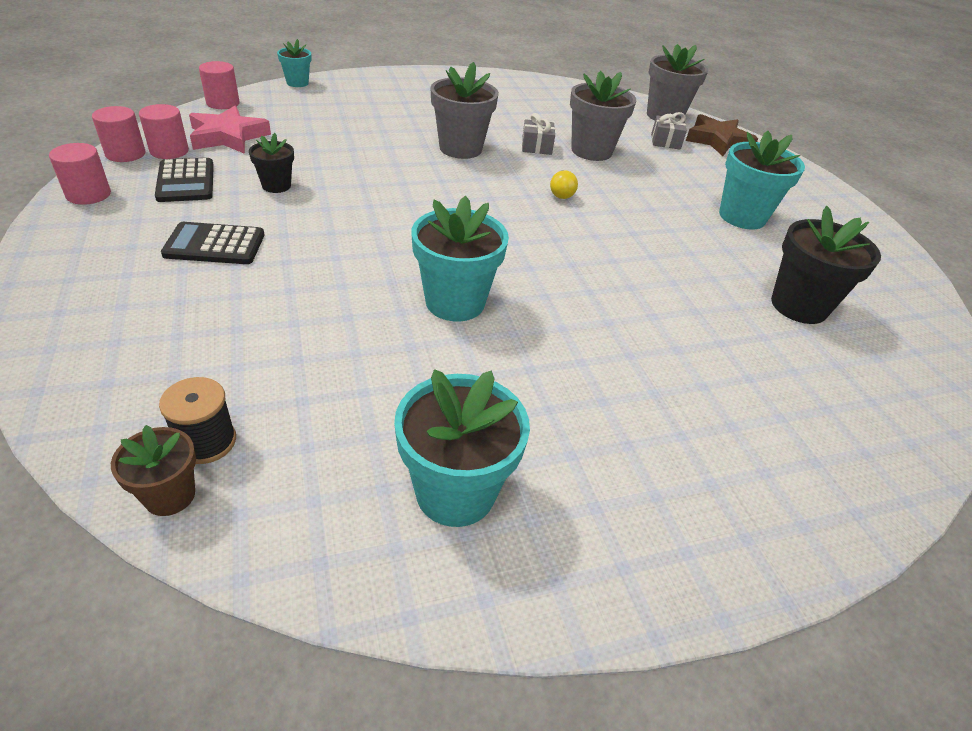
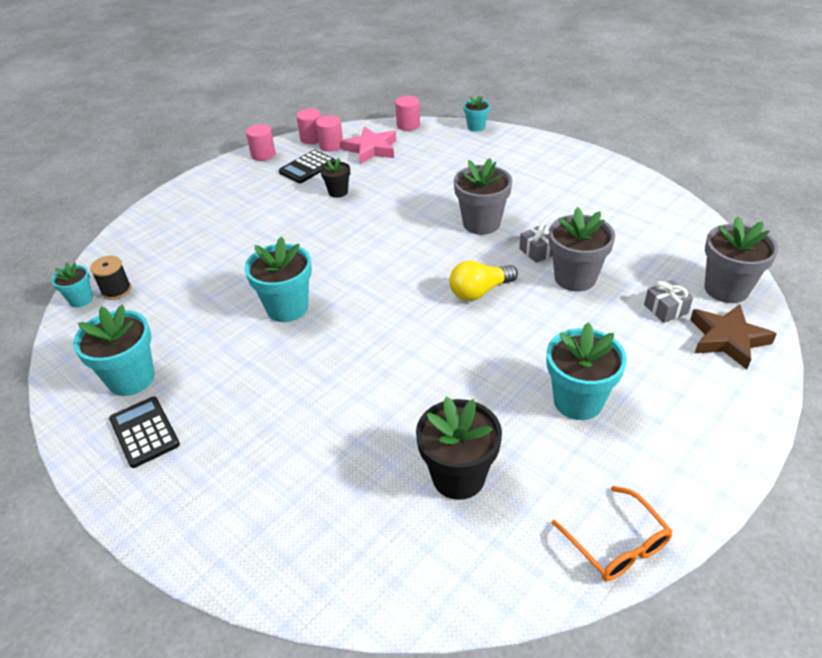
camera: 65 degrees right, 0 degrees up
brown flower pot [111,425,196,516] -> turquoise flower pot [51,262,93,307]
black calculator [161,222,264,264] -> black calculator moved to [109,397,180,468]
yellow light bulb [550,170,578,199] -> yellow light bulb [449,261,518,301], size x1.63
none -> orange glasses [552,486,673,581]

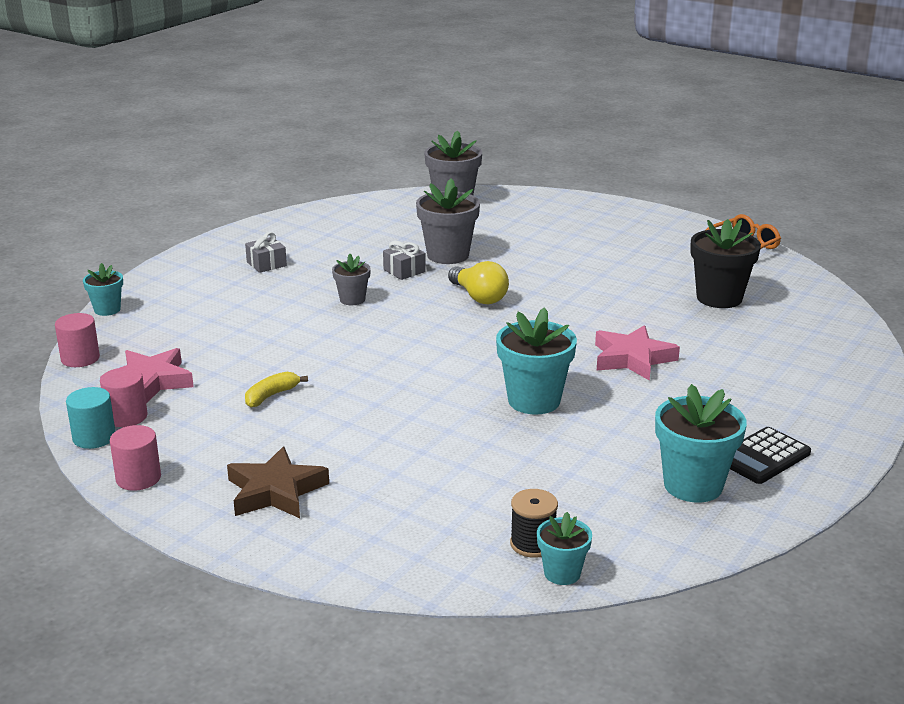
camera: 100 degrees left, 15 degrees down
black calculator [279,150,336,183] -> none
pink cylinder [296,109,321,144] -> turquoise cylinder [66,387,115,449]
black flower pot [320,158,350,198] -> yellow banana [245,372,308,407]
grey flower pot [454,158,512,235] -> grey flower pot [332,254,371,305], size x0.56
turquoise flower pot [547,322,627,420] -> none
grey gift [644,280,693,323] -> grey gift moved to [245,232,287,273]
brown star [690,304,777,370] -> brown star moved to [227,447,329,518]
none -> pink star [595,325,680,381]

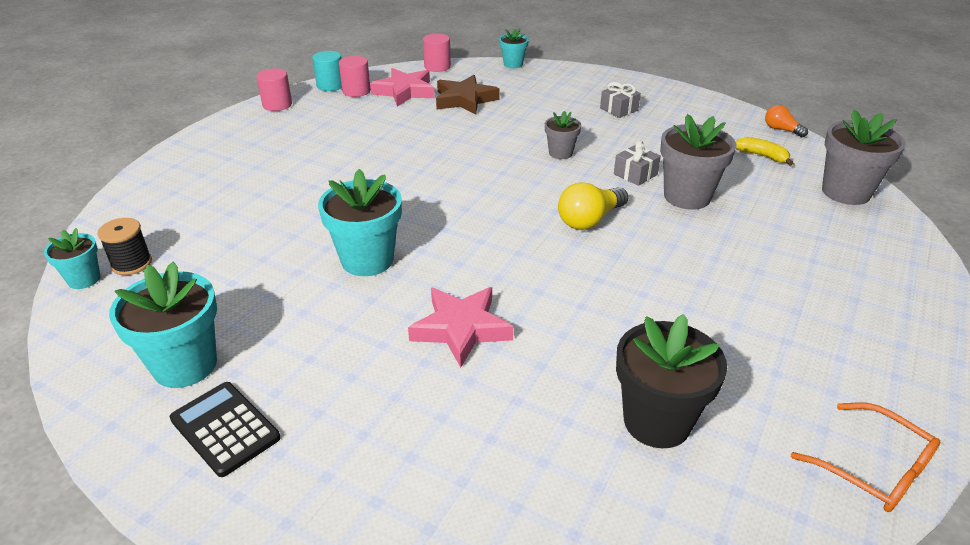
camera: 85 degrees right, 10 degrees up
brown star [227,447,329,518] -> brown star moved to [436,75,500,115]
yellow banana [245,372,308,407] -> yellow banana moved to [736,137,793,166]
none -> orange light bulb [765,105,808,137]

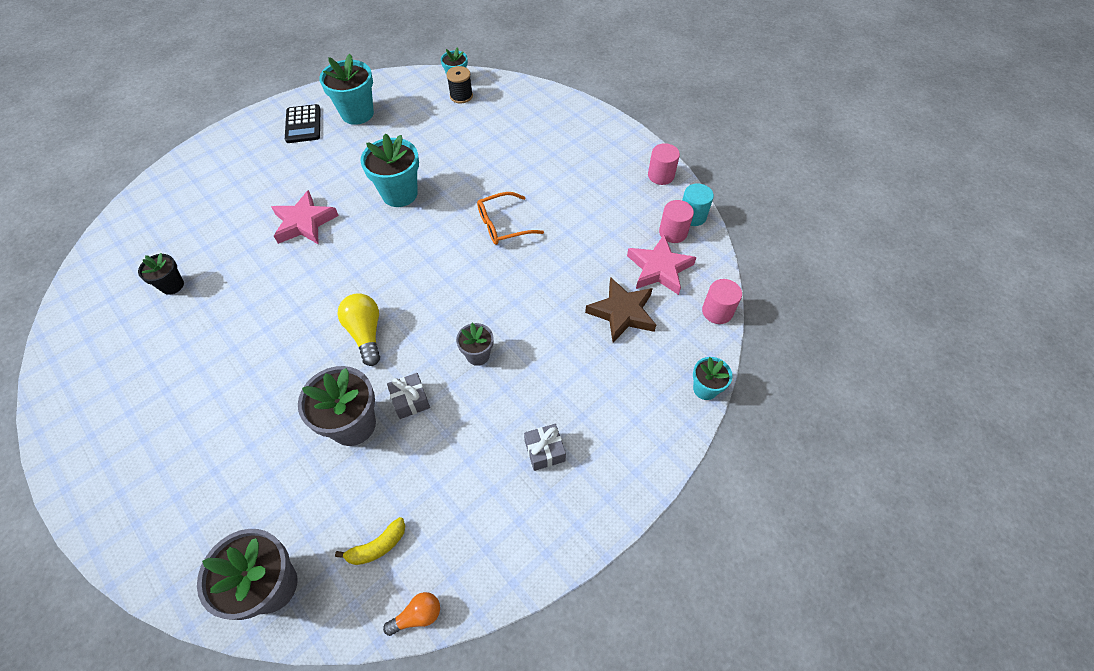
camera: 110 degrees right, 20 degrees up
black calculator [170,382,280,477] -> black calculator turned 105 degrees clockwise [285,104,320,143]
black flower pot [616,314,727,448] -> black flower pot [138,253,184,295], size x0.56
orange glasses [791,402,941,512] -> orange glasses moved to [477,192,544,245]

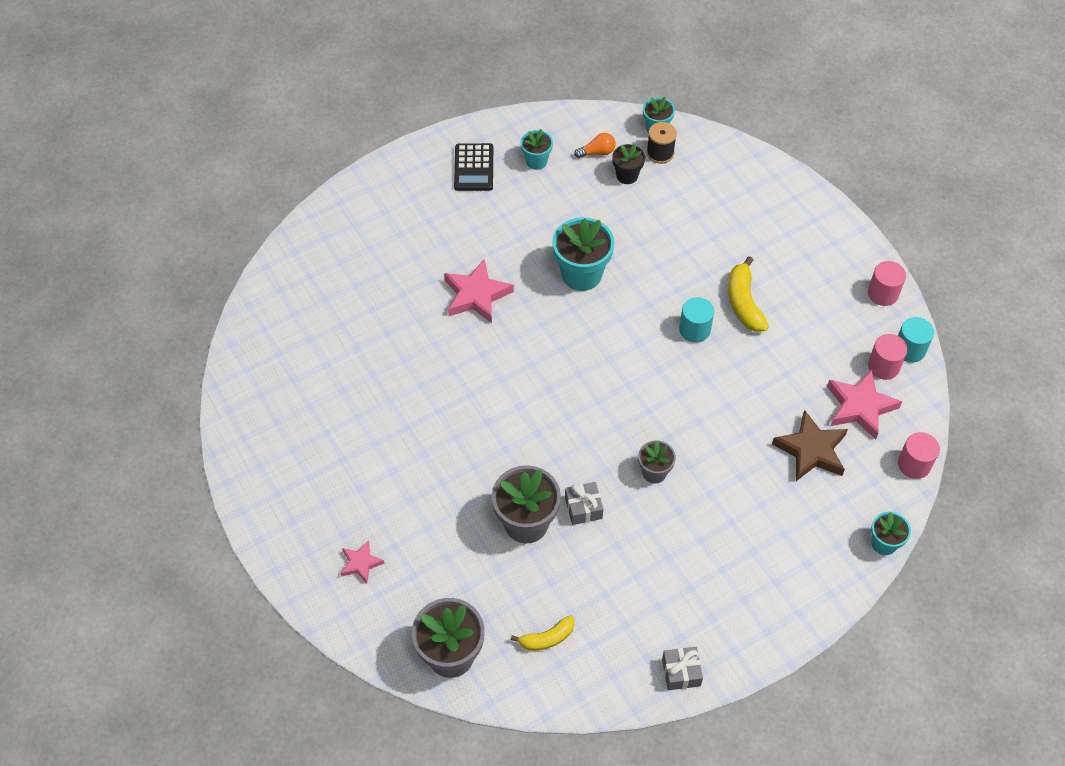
camera: 10 degrees right, 0 degrees up
black flower pot [138,253,184,295] -> black flower pot moved to [612,144,645,184]
turquoise flower pot [319,54,374,125] -> turquoise flower pot [520,129,553,170], size x0.56
yellow light bulb [338,293,380,366] -> none
orange light bulb [383,592,440,636] -> orange light bulb moved to [574,133,616,158]
orange glasses [477,192,544,245] -> turquoise cylinder [679,297,714,343]
grey gift [524,424,566,471] -> grey gift moved to [662,647,703,690]
none -> pink star [340,540,384,584]
none -> yellow banana [728,256,769,332]

